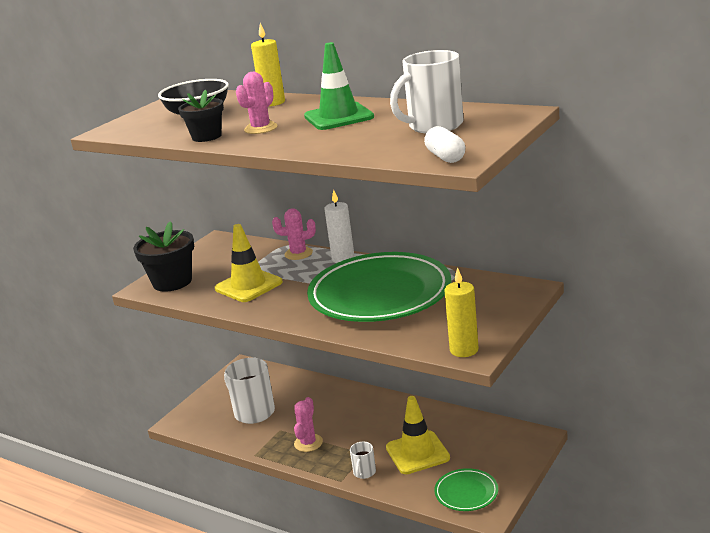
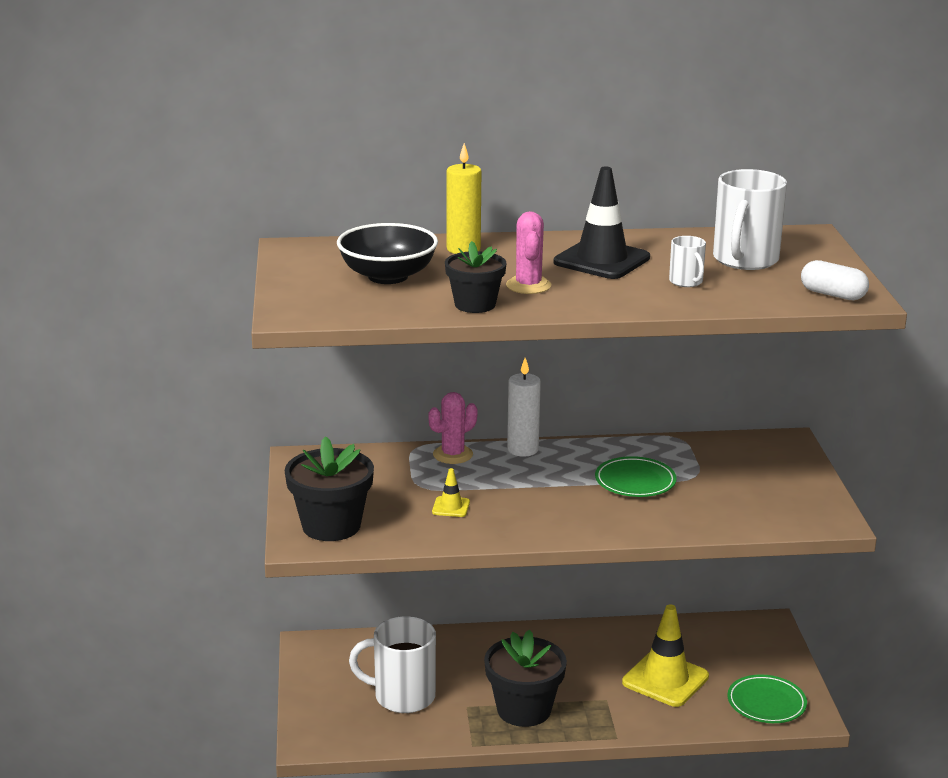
camera: 40 degrees left, 0 degrees up
yellow traffic cone [215,224,283,302] -> yellow traffic cone [432,468,470,517], size x0.46
pink cactus [294,397,323,452] -> black flower pot [484,630,567,727]
green traffic cone [304,42,374,130] -> black traffic cone [554,167,650,279]
green plate [307,252,451,322] -> green plate [595,456,677,497], size x0.44
white mug [350,442,376,479] -> white mug moved to [669,236,706,287]
yellow candle [444,267,479,357] -> none

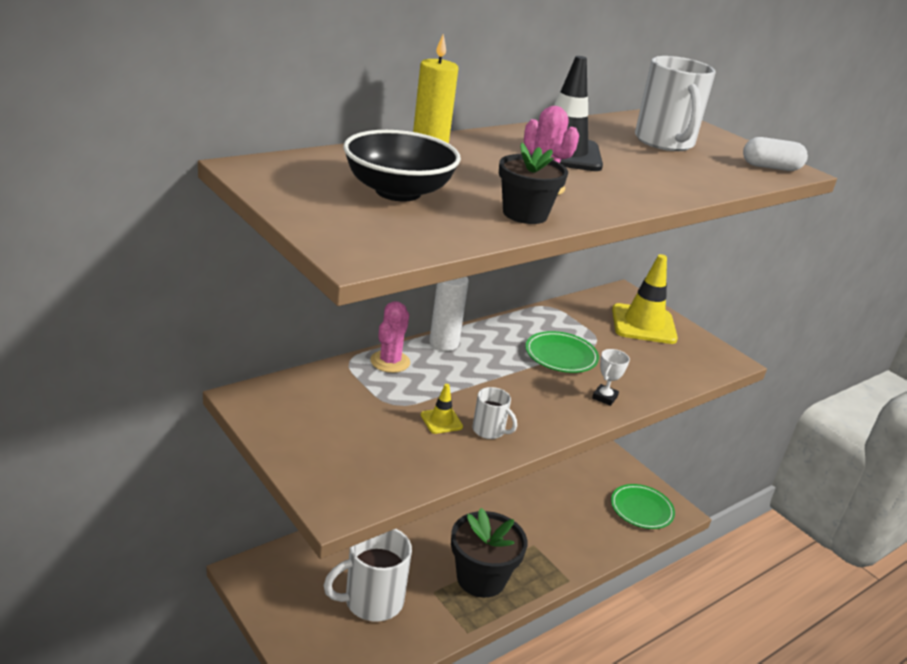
camera: 35 degrees left, 5 degrees up
black flower pot [285,436,374,541] -> none
yellow traffic cone [622,605,709,707] -> yellow traffic cone moved to [612,254,678,344]
white mug [669,236,706,287] -> white mug moved to [472,387,517,439]
none -> white trophy [592,349,630,406]

